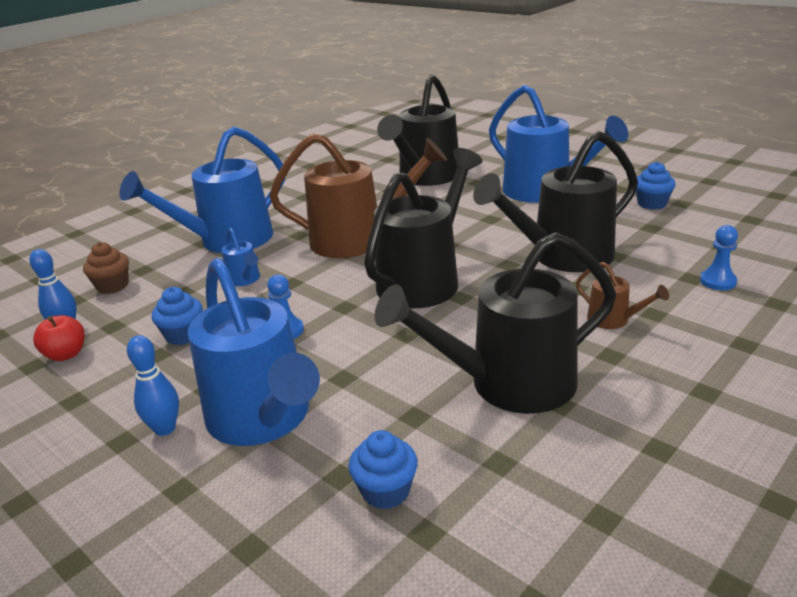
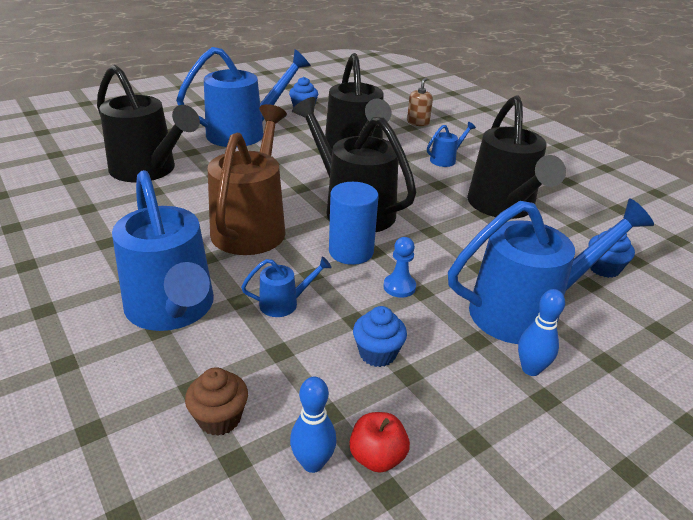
camera: 80 degrees left, 5 degrees up
brown watering can [576,262,669,329] -> blue watering can [427,122,476,167]
blue pawn [700,225,738,290] -> brown soap dispenser [407,78,433,126]
none -> blue cylinder [329,182,378,265]

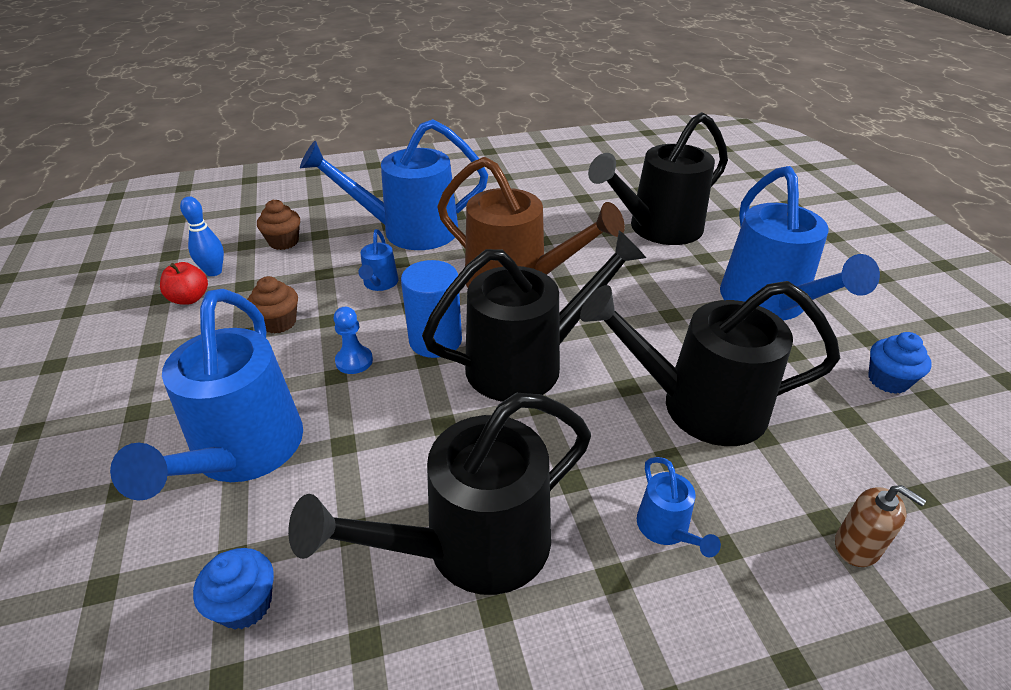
camera: 110 degrees right, 5 degrees up
blue cupcake [353,306,407,367] -> brown cupcake [247,276,298,333]
black watering can [467,95,566,219] -> black watering can turned 45 degrees counterclockwise [288,393,591,595]
blue bowling pin [518,289,565,376] -> none

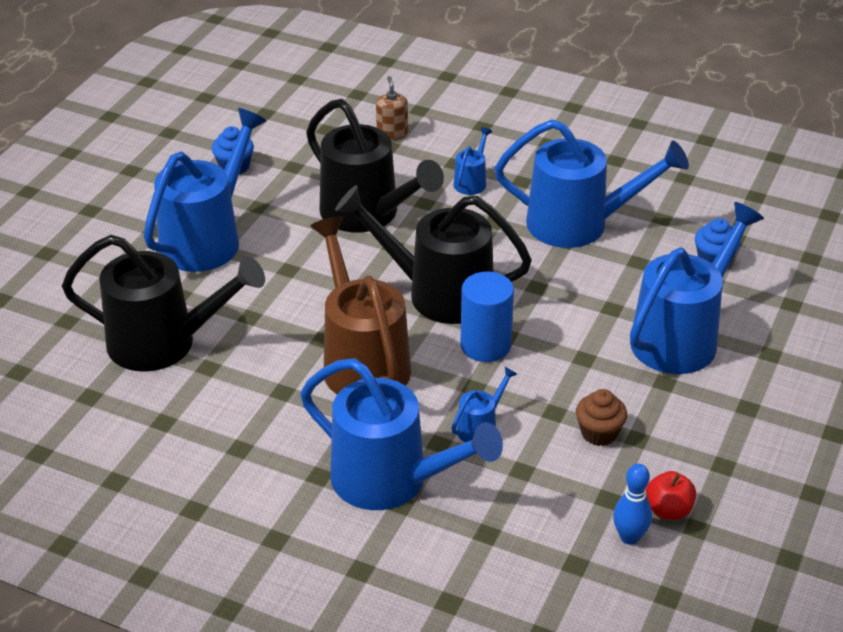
camera: 140 degrees left, 0 degrees up
brown cupcake [257,200,300,250] -> none
black watering can [288,393,591,595] -> blue watering can [494,119,689,248]
blue pawn [334,307,373,374] -> none

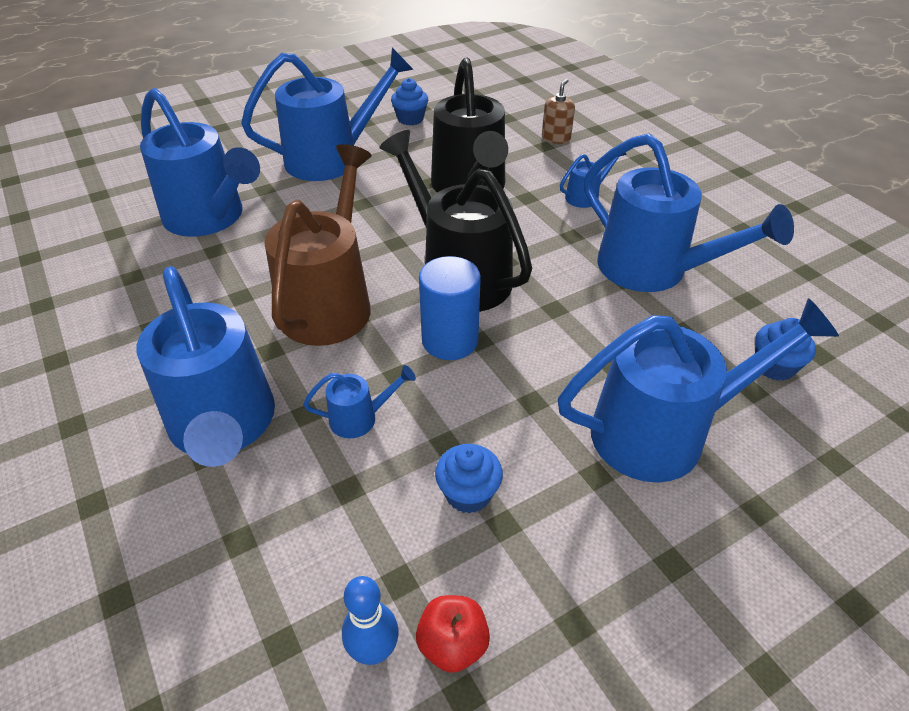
camera: 35 degrees right, 5 degrees up
black watering can [62,235,265,371] -> blue watering can [140,88,260,237]
brown cupcake [576,389,627,446] -> blue cupcake [435,444,503,514]

